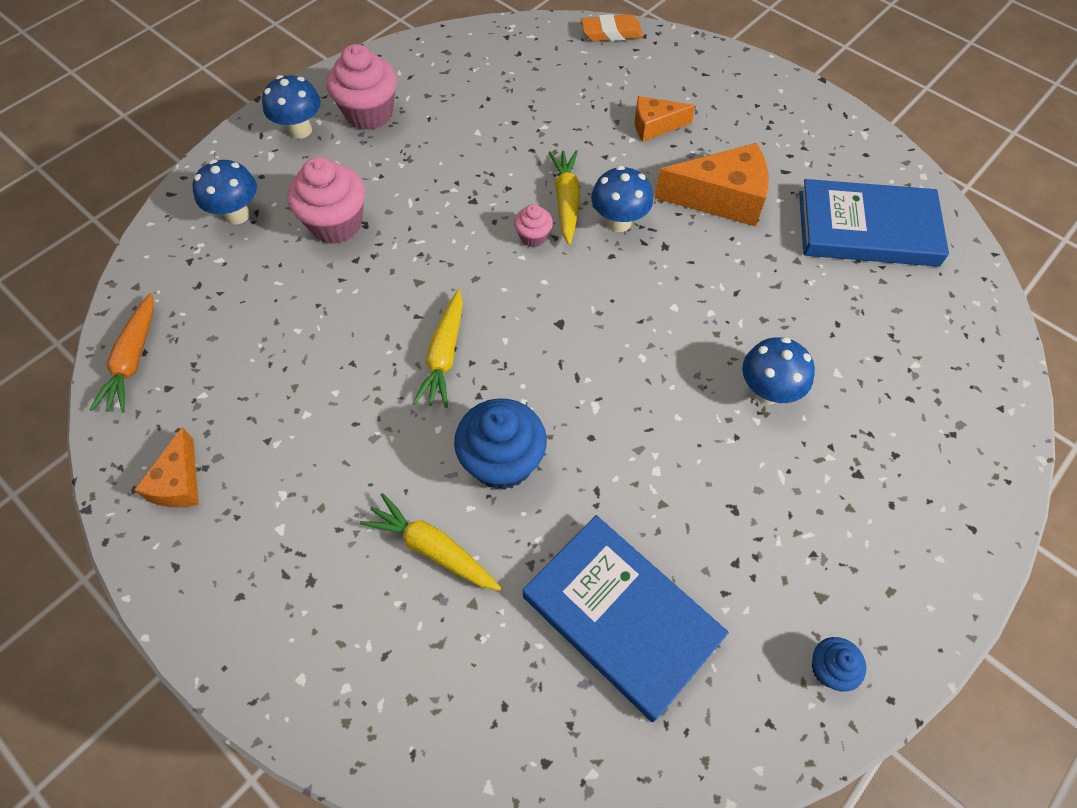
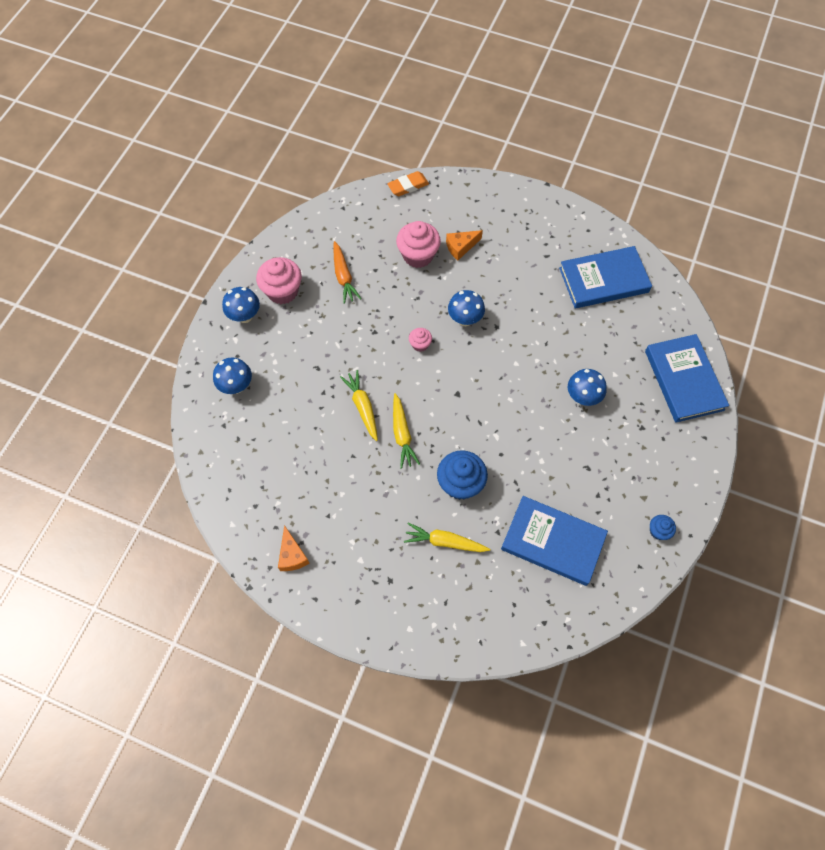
camera: 20 degrees left, 5 degrees up
orange carrot [89,293,154,413] -> orange carrot moved to [333,241,361,304]
pink cupcake [287,157,365,244] -> pink cupcake moved to [396,221,441,268]
yellow carrot [548,150,580,245] -> yellow carrot moved to [340,370,378,441]
orange cheese [655,143,769,227] -> none
none -> blue book [645,334,729,423]

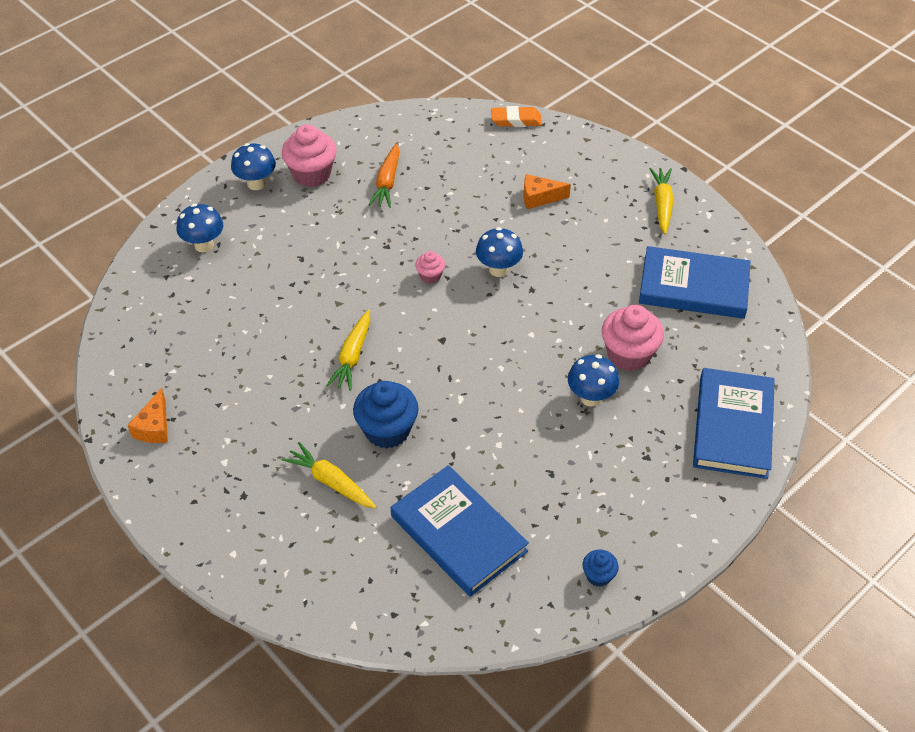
camera: 25 degrees right, 15 degrees down
yellow carrot [340,370,378,441] -> yellow carrot moved to [649,168,673,235]
pink cupcake [396,221,441,268] -> pink cupcake moved to [602,305,664,371]

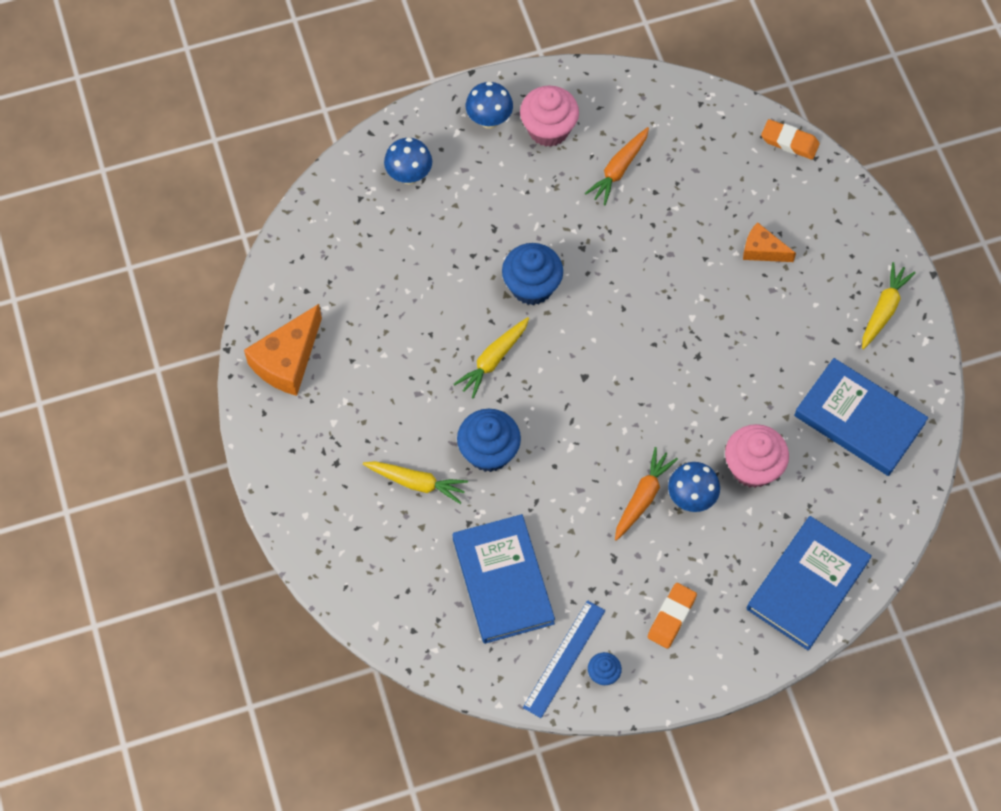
camera: 25 degrees right, 15 degrees up
orange cheese [127,388,168,443] -> orange cheese [244,304,322,396], size x1.70
yellow carrot [282,442,376,508] -> yellow carrot turned 135 degrees clockwise [363,461,468,504]
pink cupcake [415,251,445,284] -> none
blue mushroom [476,227,523,277] -> none
none -> blue cupcake [502,243,563,305]
none -> blue ruler [523,600,605,718]
none -> orange carrot [615,447,678,541]
none -> orange eraser [648,583,697,649]

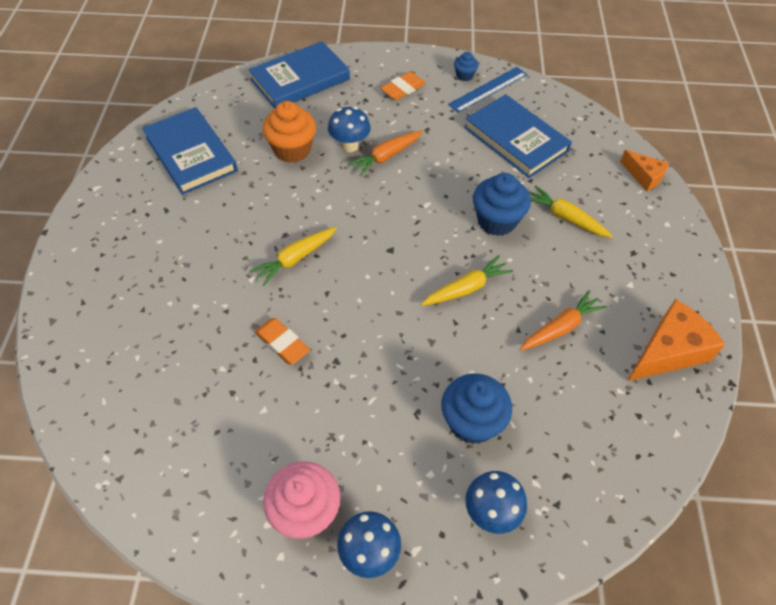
camera: 160 degrees left, 10 degrees down
blue book [453,514,555,644] -> blue book turned 45 degrees counterclockwise [464,94,572,178]
blue cupcake [502,243,563,305] -> blue cupcake moved to [442,373,512,444]
orange carrot [585,127,649,205] -> orange carrot moved to [520,290,607,351]
pink cupcake [725,424,789,488] -> orange cupcake [262,101,316,163]
orange cheese [743,222,796,262] -> orange cheese moved to [620,150,669,191]
orange eraser [761,119,820,160] -> orange eraser moved to [255,318,310,365]
yellow carrot [862,262,916,349] -> yellow carrot moved to [250,227,337,286]

